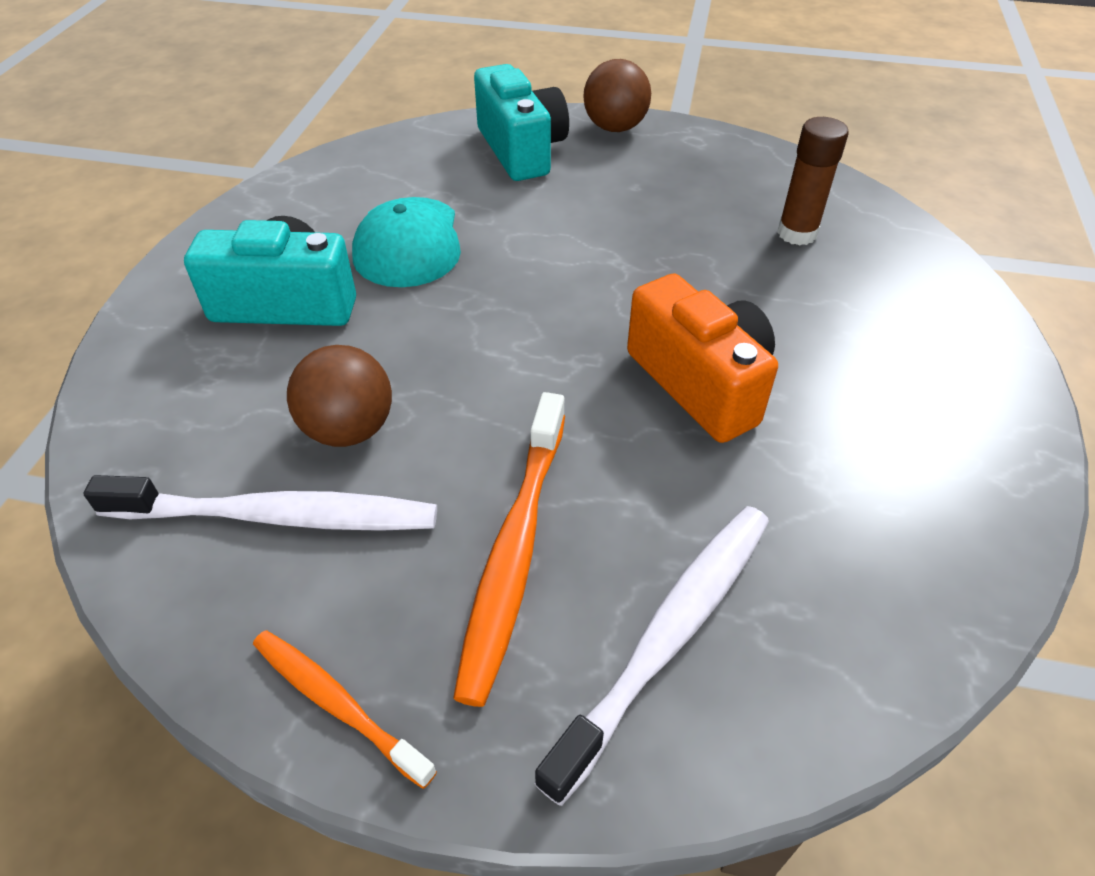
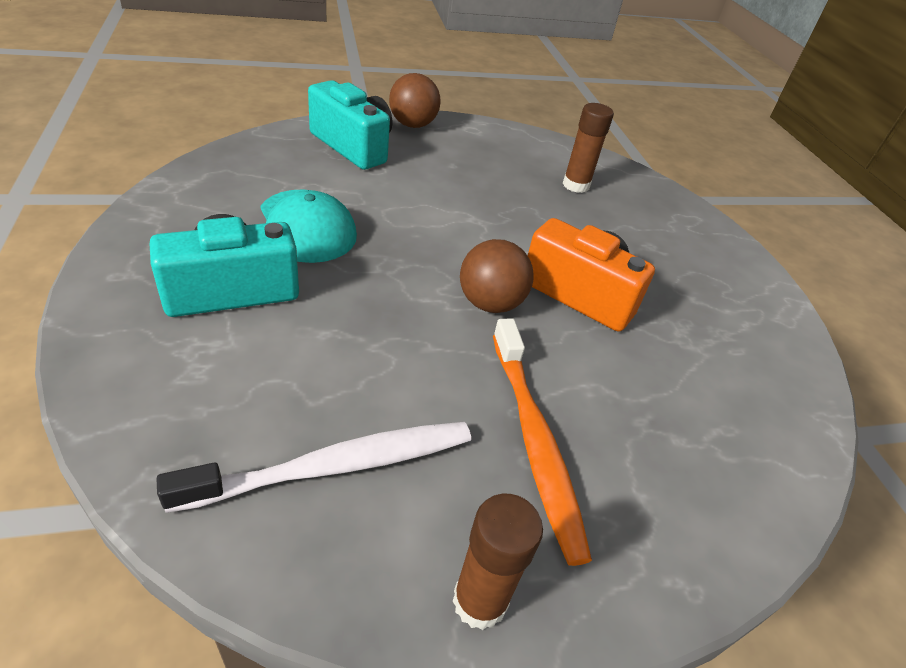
camera: 30 degrees left, 5 degrees down
orange toothbrush [253,630,437,789] -> brown glue stick [452,494,543,630]
brown ball [287,345,392,447] -> brown ball moved to [460,239,533,313]
white toothbrush [534,506,769,806] -> none

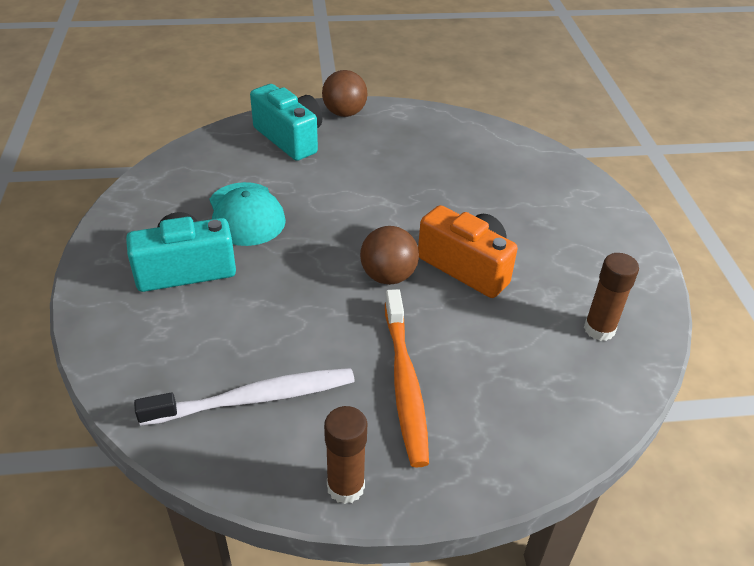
camera: 10 degrees right, 0 degrees up
brown glue stick [562,103,614,193] -> brown glue stick moved to [584,253,639,341]

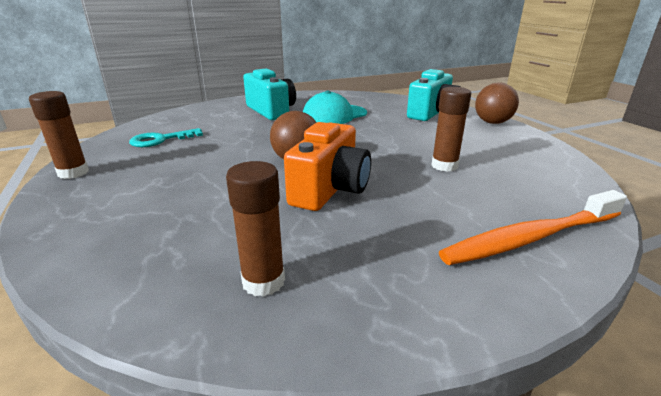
camera: 75 degrees right, 15 degrees down
white toothbrush [134,368,355,426] -> turquoise key [129,128,203,147]
orange toothbrush [385,289,429,468] -> orange toothbrush moved to [439,190,627,265]
none -> brown glue stick [431,87,471,172]

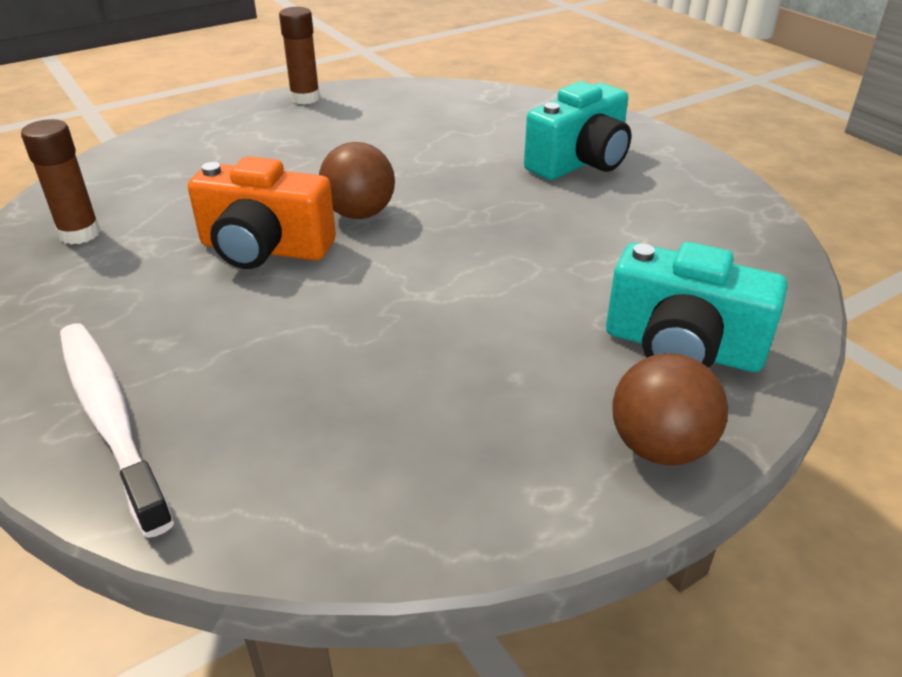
camera: 80 degrees right, 10 degrees up
turquoise key [129,128,203,147] -> none
turquoise cap [303,91,367,124] -> none
brown glue stick [431,87,471,172] -> none
orange toothbrush [439,190,627,265] -> white toothbrush [60,324,174,538]

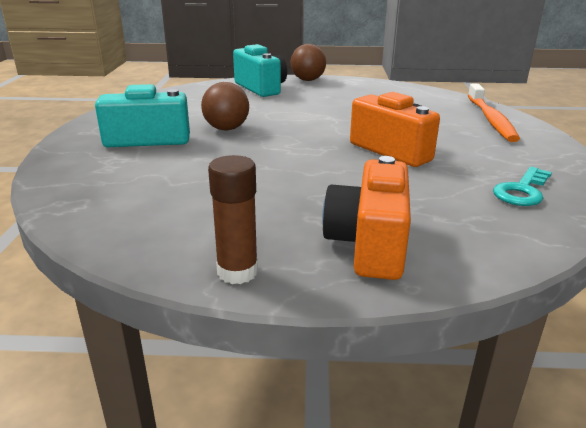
camera: 145 degrees left, 10 degrees down
brown glue stick [21,119,101,245] -> turquoise key [493,167,552,206]
white toothbrush [60,324,174,538] -> orange toothbrush [468,84,520,142]
brown ball [319,142,395,219] -> brown ball moved to [201,82,249,130]
none -> orange camera [322,156,411,280]

